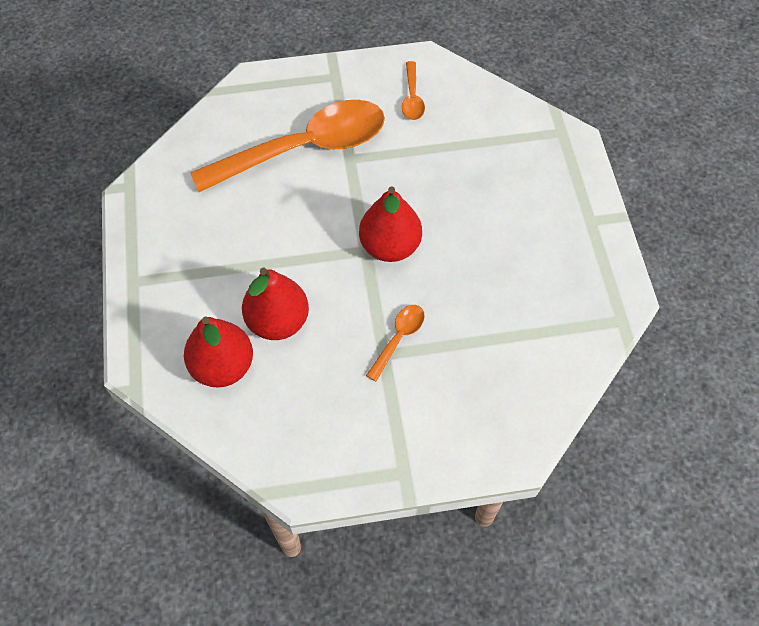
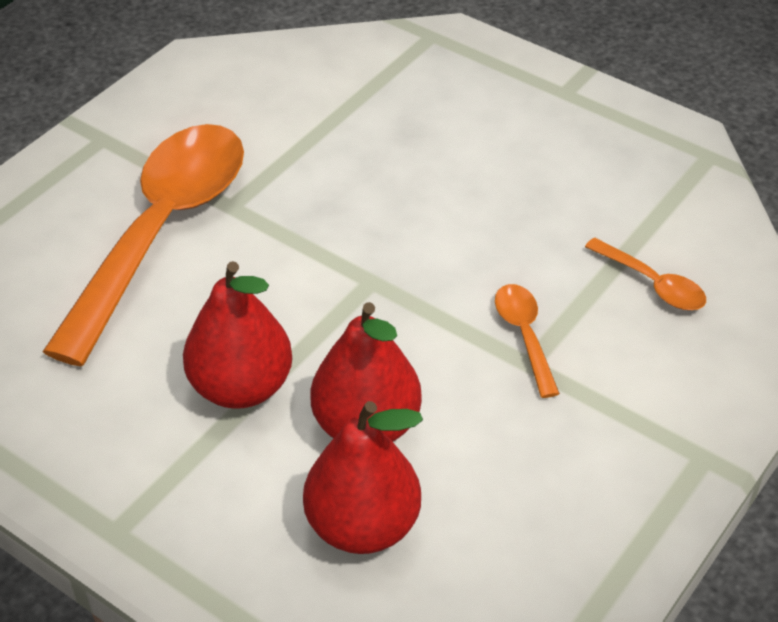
camera: 45 degrees left, 15 degrees down
red pear [359,186,422,262] -> red pear moved to [183,261,292,409]
orange spoon [402,61,425,120] -> orange spoon moved to [585,237,706,310]

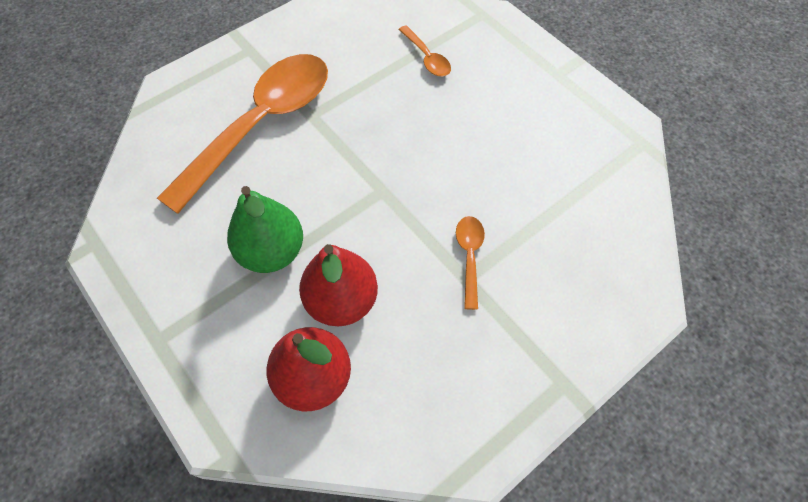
camera: 15 degrees right, 15 degrees up
red pear [183,261,292,409] -> green pear [227,186,303,273]
orange spoon [585,237,706,310] -> orange spoon moved to [399,25,451,76]

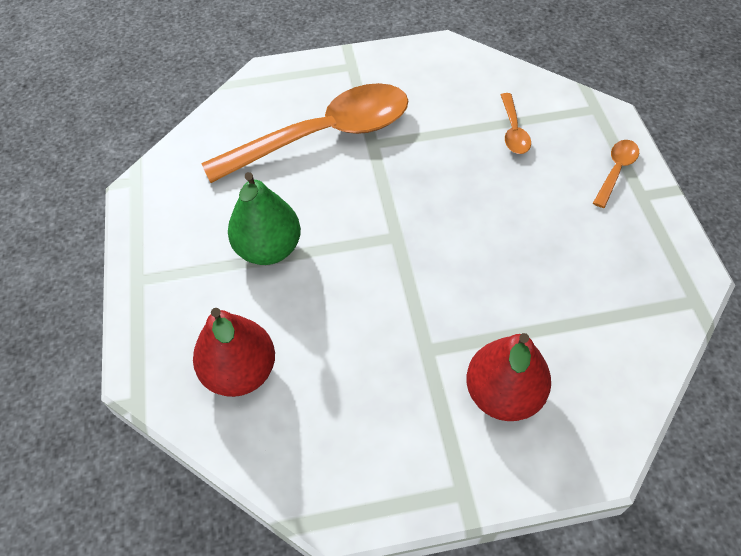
camera: 30 degrees right, 5 degrees down
red pear [299,244,378,326] -> red pear moved to [466,333,551,421]
orange spoon [456,216,485,310] -> orange spoon moved to [593,140,639,208]

